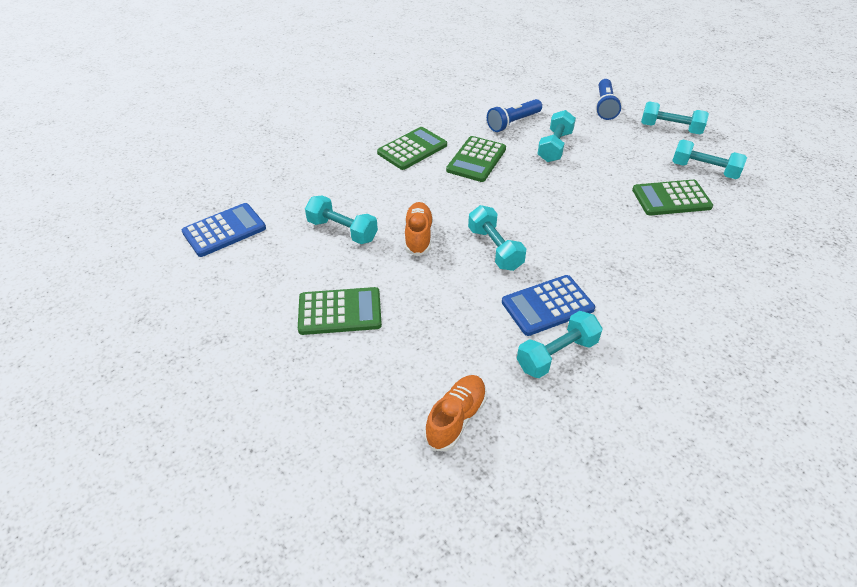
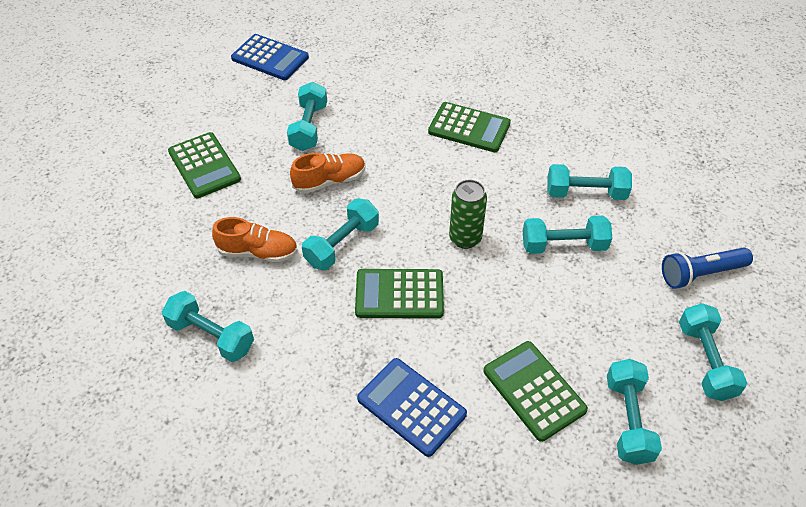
camera: 65 degrees right, 5 degrees up
orange shoe [424,375,487,451] -> orange shoe moved to [212,217,298,262]
green calculator [446,136,506,182] -> green calculator moved to [355,269,444,318]
blue flashlight [487,99,542,132] -> turquoise dumbbell [547,164,632,200]
blue calculator [502,275,595,336] -> blue calculator moved to [357,358,467,457]
none -> green can [449,180,487,249]

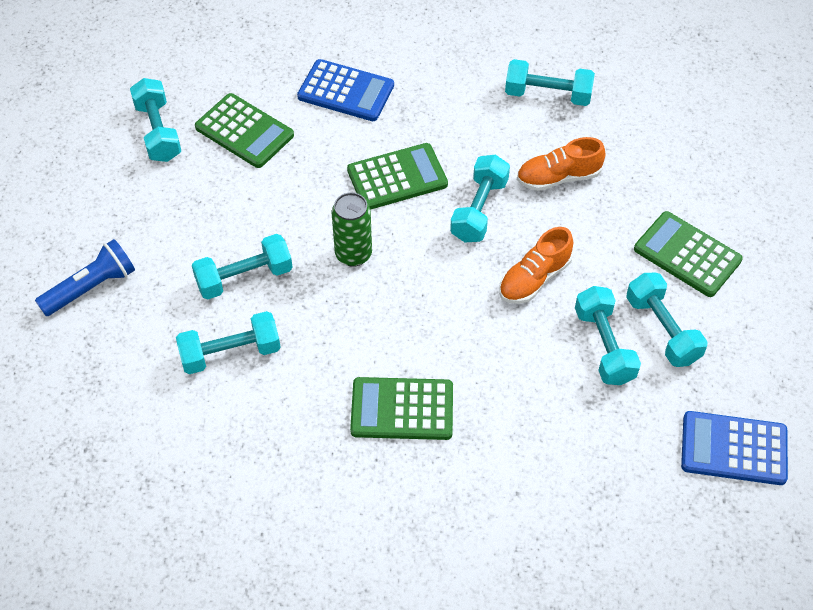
camera: 160 degrees right, 5 degrees up
turquoise dumbbell [679,303,747,401] -> turquoise dumbbell moved to [626,273,708,367]

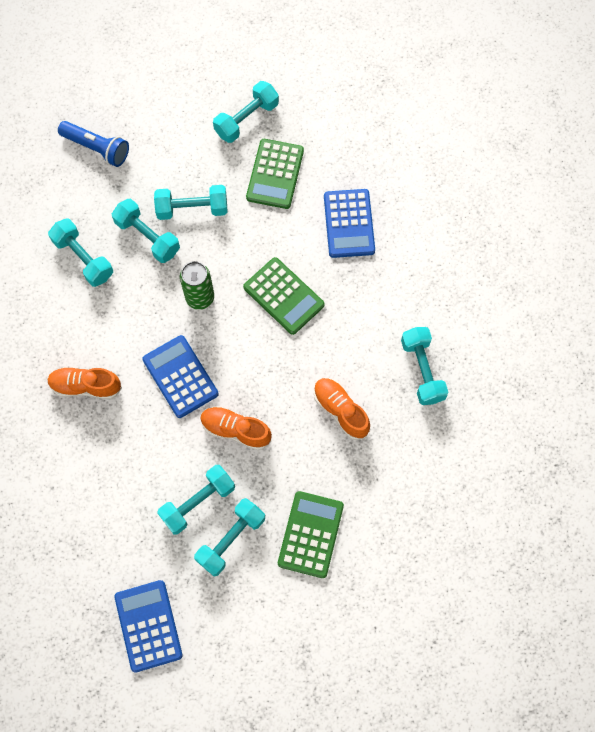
camera: 65 degrees right, 15 degrees up
green calculator [350,377,453,440] -> orange shoe [47,367,122,399]
turquoise dumbbell [450,155,510,243] -> turquoise dumbbell moved to [154,185,227,220]
none -> blue calculator [142,335,219,418]

